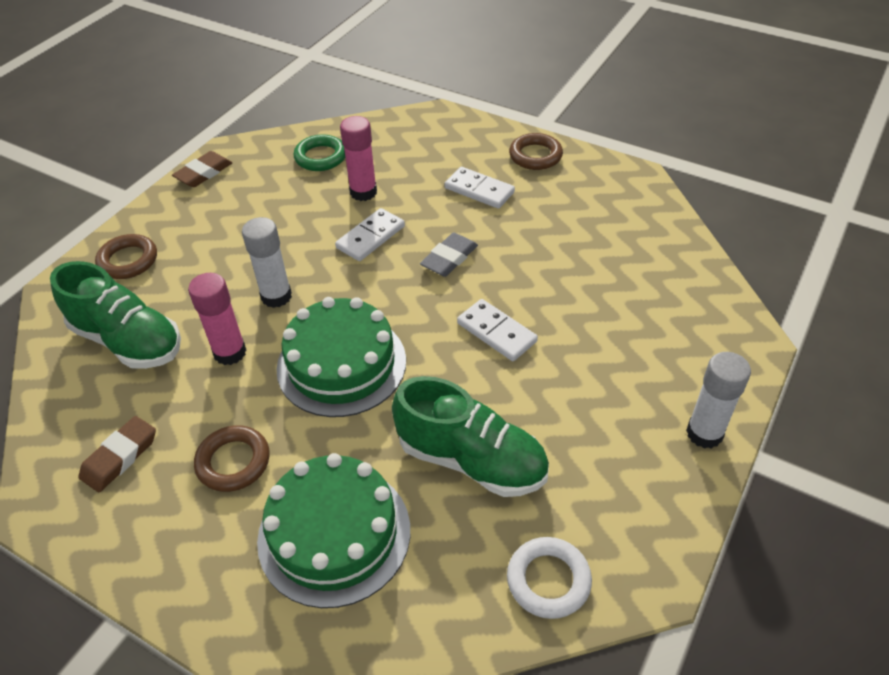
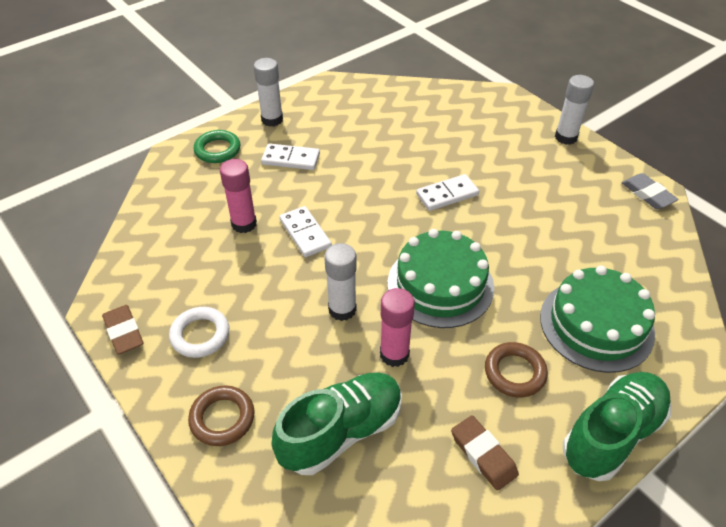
camera: 70 degrees left, 0 degrees up
green ring [294,135,345,171] -> green ring moved to [194,130,240,163]
green shoe [392,376,549,497] -> green shoe moved to [563,372,671,481]
grey eraser [420,233,478,277] -> grey eraser moved to [622,173,678,209]
white domino [444,167,515,209] -> white domino turned 45 degrees clockwise [261,143,320,170]
white ring [507,537,592,619] -> white ring moved to [169,307,229,358]
brown ring [509,133,563,170] -> white glue stick [254,58,283,127]

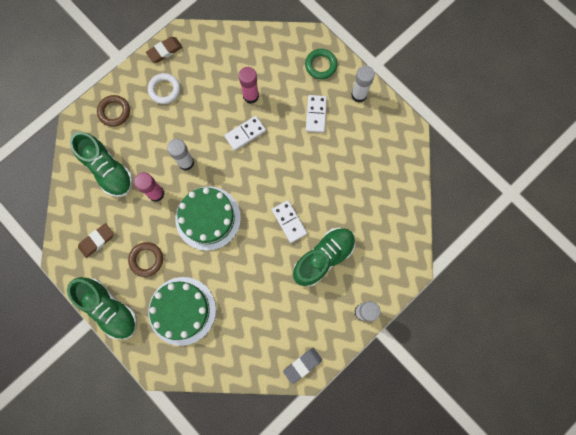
camera: 85 degrees right, 30 degrees up
none -> green shoe [293,228,355,286]

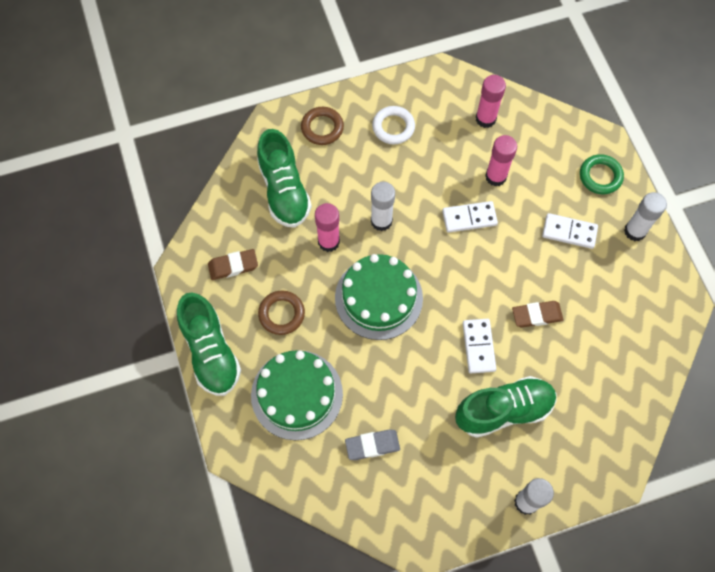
camera: 25 degrees right, 10 degrees down
brown eraser [146,37,183,63] -> brown eraser moved to [512,301,563,328]
grey eraser [283,348,322,384] -> grey eraser moved to [345,429,400,460]
white domino [306,95,327,133] -> white domino turned 75 degrees clockwise [542,213,598,249]
none -> pink glue stick [476,75,506,128]

